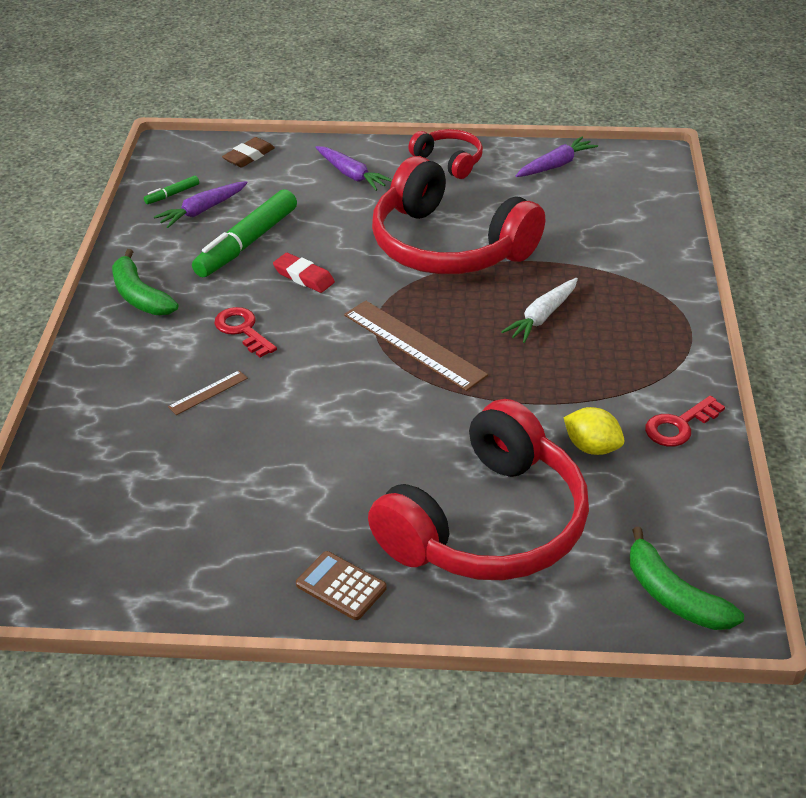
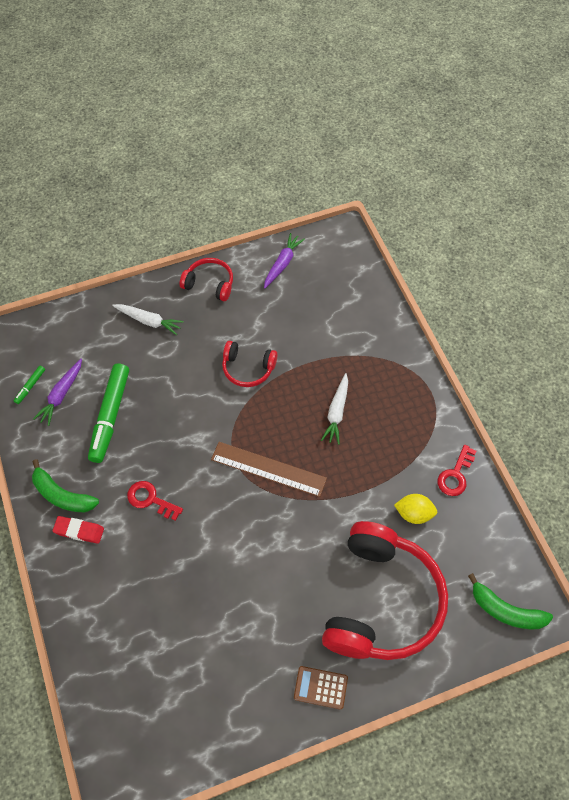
camera: 25 degrees left, 20 degrees up
brown ruler [168,370,248,415] -> none
brown eraser [222,137,275,168] -> none
red eraser [273,253,335,293] -> red eraser moved to [52,516,104,544]
purple carrot [315,146,392,191] -> white carrot [112,304,184,335]
red headphones [372,156,545,274] -> red headphones [222,341,278,387], size x0.48

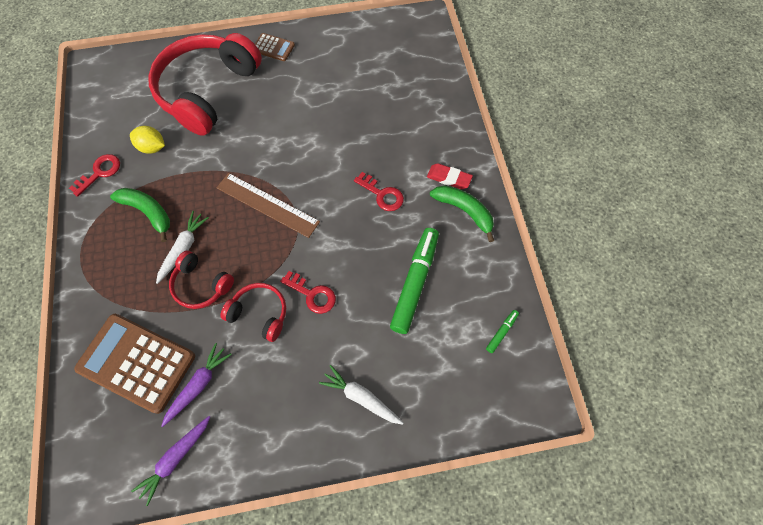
camera: 170 degrees left, 5 degrees up
purple carrot [33,359,82,426] -> purple carrot moved to [161,343,232,427]
red headphones [180,258,233,301] -> red headphones moved to [169,251,234,309]
green banana [468,573,553,629] -> green banana moved to [110,188,170,242]
none -> brown calculator [74,314,195,414]
none -> red key [280,271,336,314]

